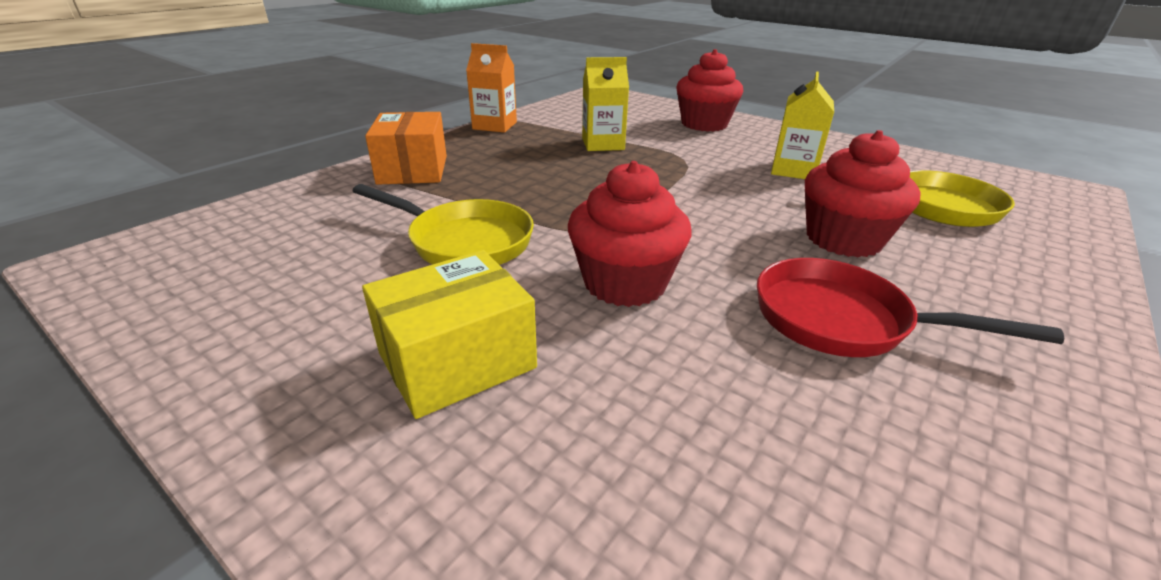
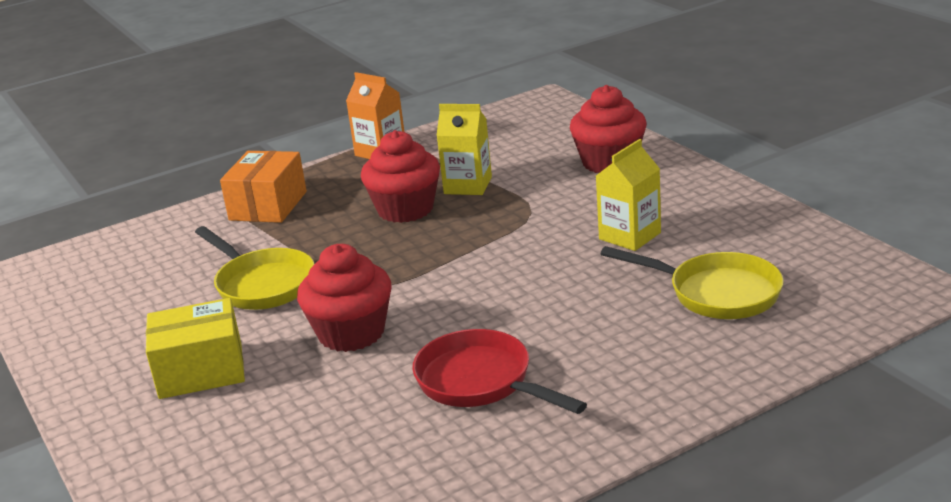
camera: 25 degrees right, 5 degrees down
red cupcake [805,130,921,258] -> red cupcake moved to [361,130,440,223]

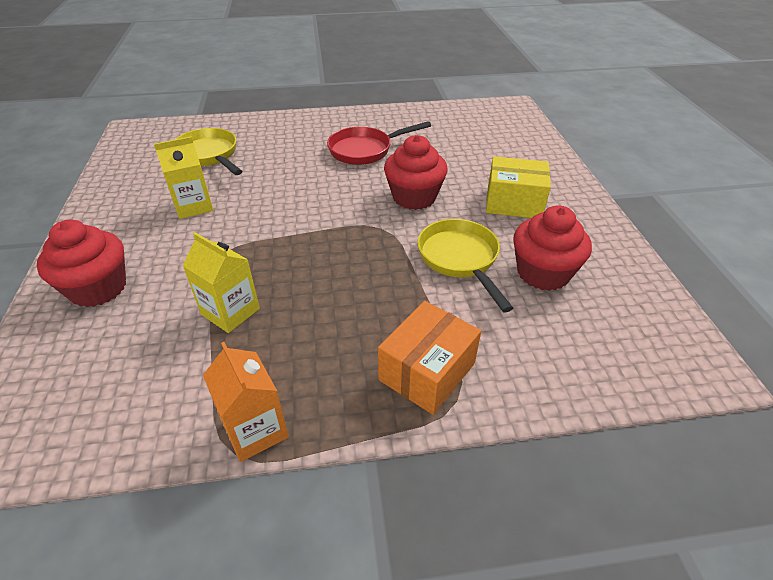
camera: 160 degrees left, 15 degrees up
red cupcake [361,130,440,223] -> red cupcake moved to [513,205,592,291]
red pan [412,329,587,414] -> red pan turned 90 degrees clockwise [327,121,431,165]

